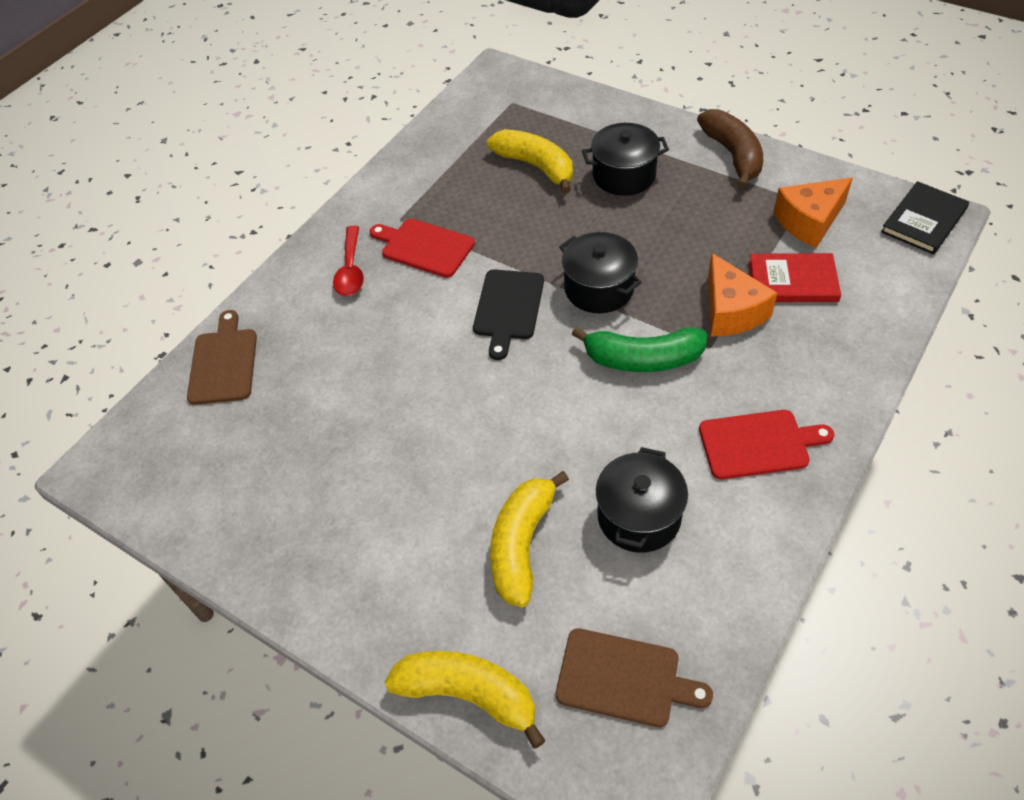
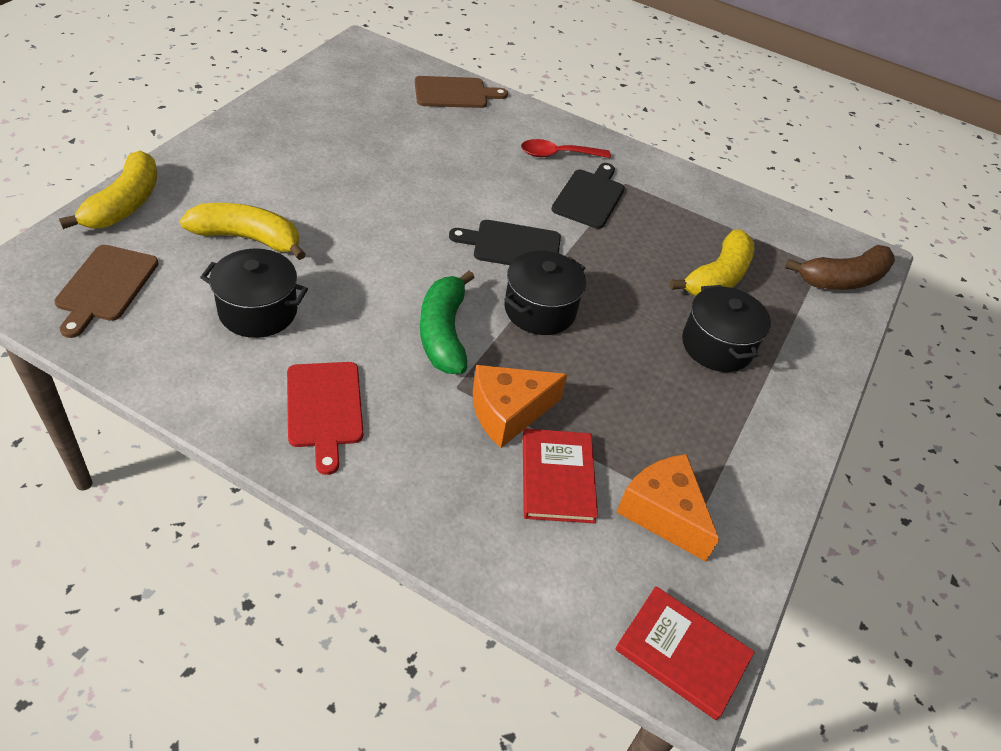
camera: 75 degrees right, 5 degrees down
red cutting board [370,219,475,278] -> black cutting board [551,163,625,229]
brown banana [697,109,763,189] -> brown banana moved to [785,245,895,290]
black book [881,181,969,255] -> red book [615,586,755,720]

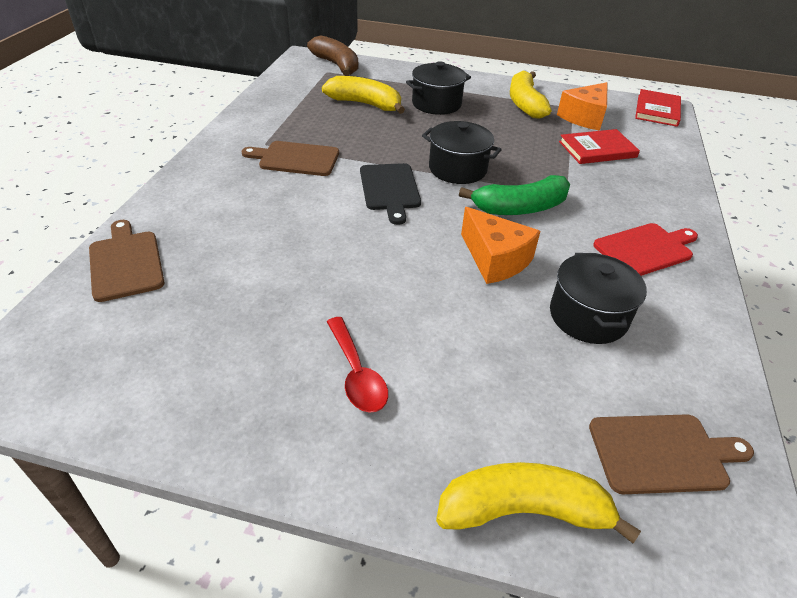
camera: 100 degrees left, 5 degrees down
yellow banana [180,203,306,260] -> yellow banana moved to [510,71,551,118]
orange cheese [473,365,568,448] -> orange cheese moved to [461,207,540,284]
red spoon [521,139,611,158] -> red spoon moved to [326,317,388,413]
black cutting board [551,163,625,229] -> brown cutting board [242,141,339,176]

